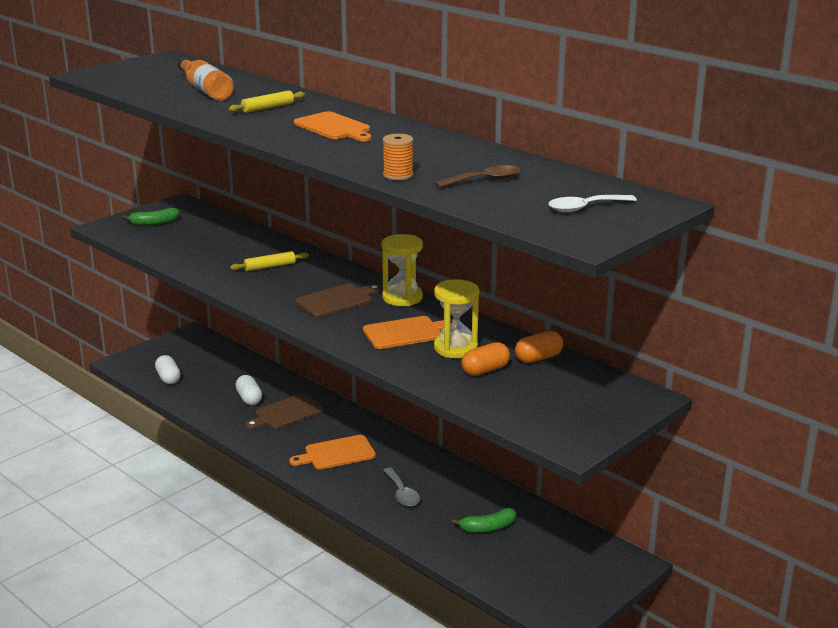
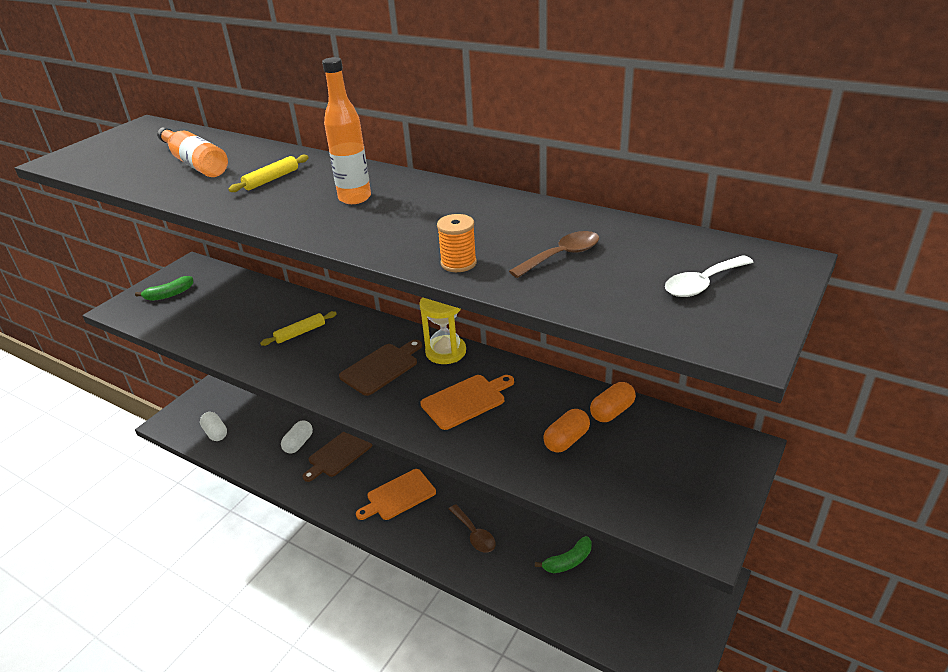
camera: 10 degrees left, 10 degrees up
white capsule [235,375,262,405] -> white capsule turned 60 degrees clockwise [281,420,313,453]
orange cutting board [294,111,372,141] -> orange bottle [322,57,371,204]
grey spoon [383,467,420,507] -> brown spoon [449,504,496,553]
yellow hourglass [434,279,479,358] -> none

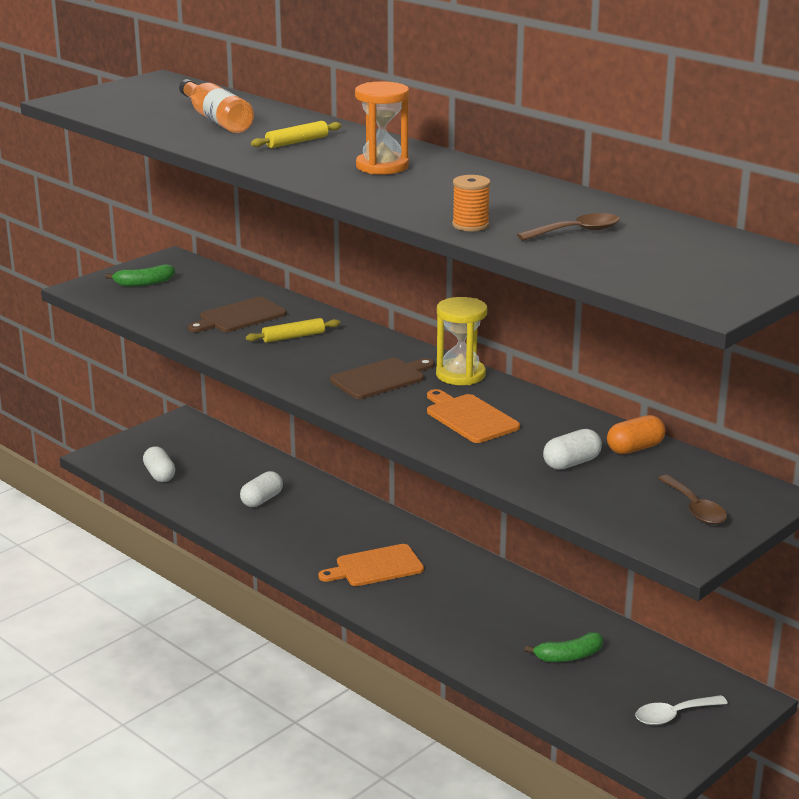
camera: 10 degrees right, 10 degrees down
brown cutting board [303,432,372,482] -> brown cutting board moved to [188,297,286,332]
orange bottle [322,57,371,204] -> orange hourglass [355,81,409,175]
orange cutting board [420,375,514,430] -> orange cutting board turned 105 degrees counterclockwise [427,389,520,443]
brown spoon [449,504,496,553] -> brown spoon moved to [658,475,727,525]
orange capsule [543,409,590,453] -> white capsule [543,429,602,470]
white spoon [665,255,753,297] -> white spoon moved to [635,695,728,725]

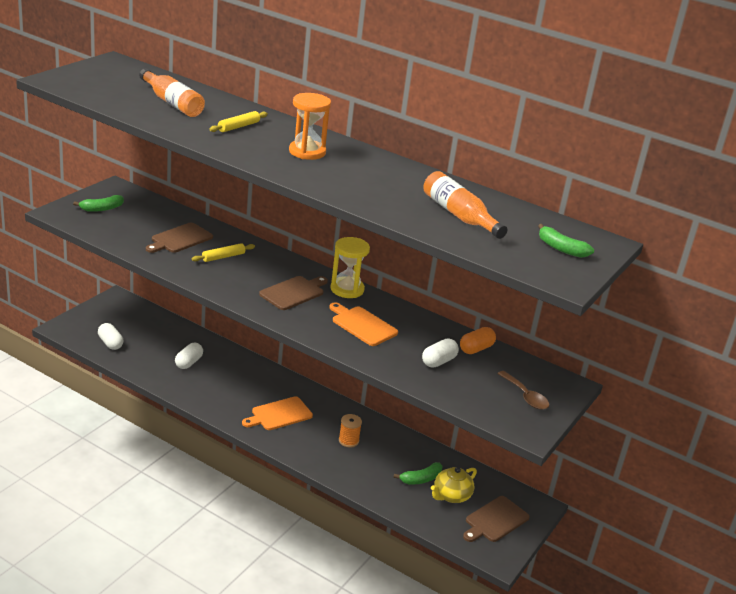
camera: 15 degrees left, 5 degrees up
orange spool [452,175,491,231] -> orange spool moved to [339,414,362,448]
brown spoon [517,213,620,241] -> orange bottle [423,171,507,239]
white spoon [635,695,728,725] -> brown cutting board [463,496,530,542]
none -> yellow teapot [431,467,477,503]
none -> green banana [538,224,594,258]

